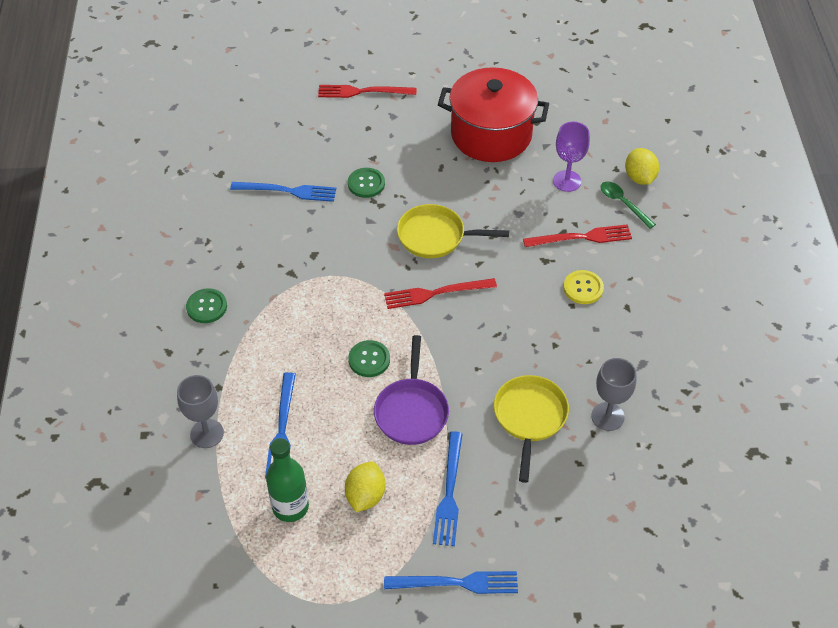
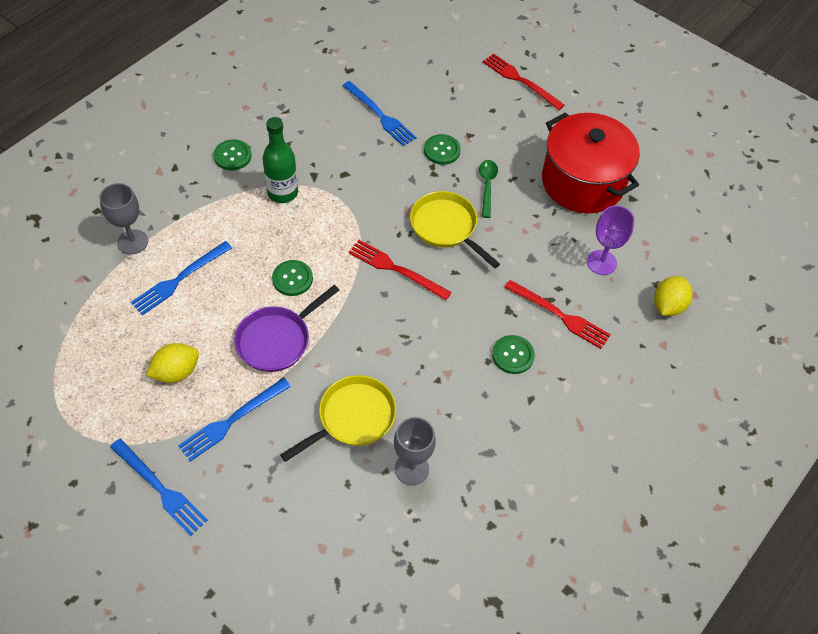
camera: 40 degrees right, 5 degrees up
green bottle [266,438,309,522] -> green bottle moved to [263,117,298,203]
yellow button [563,270,604,304] -> green button [492,335,535,374]
green spoon [601,181,656,229] -> green spoon moved to [479,160,498,218]

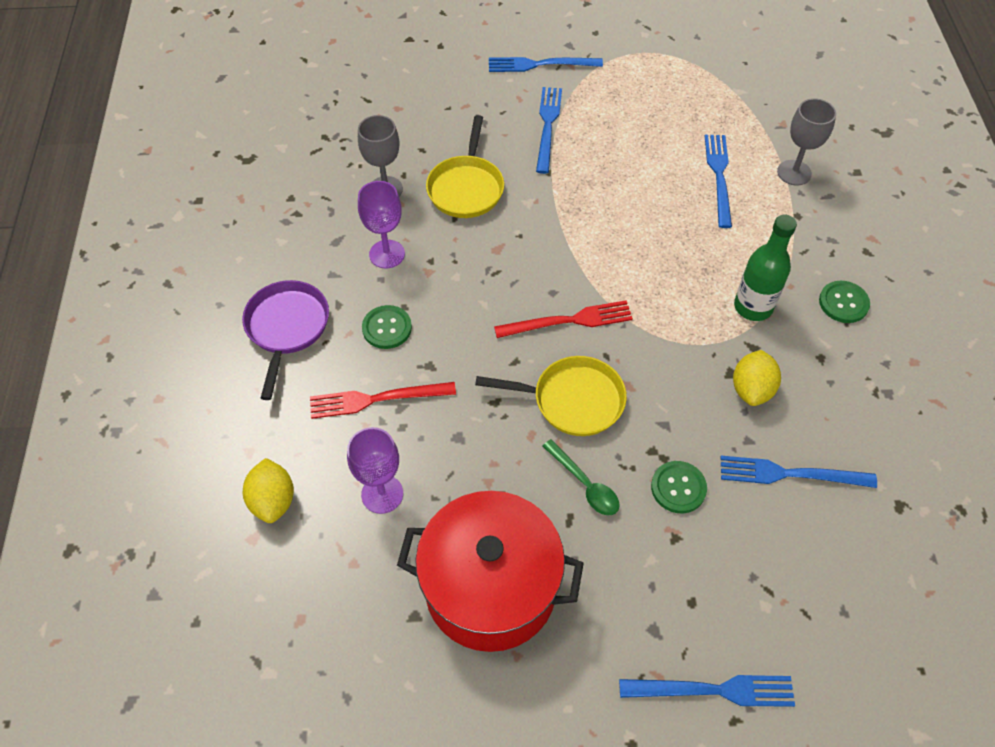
camera: 140 degrees right, 0 degrees up
yellow lemon [146,343,199,383] -> yellow lemon moved to [733,350,781,406]
purple pan [234,285,339,372] -> purple pan moved to [242,280,329,400]
green button [272,260,313,296] -> none
red fork [483,53,565,110] -> blue fork [619,675,795,707]
none -> purple goblet [358,181,405,268]

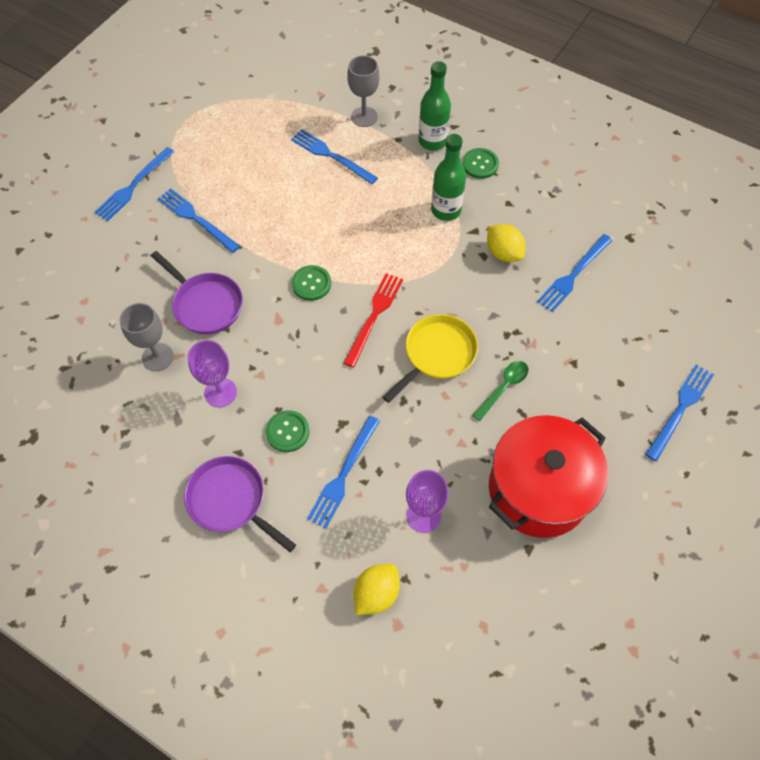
camera: 55 degrees left, 5 degrees up
yellow lemon [243,458,294,523] -> yellow lemon turned 75 degrees counterclockwise [353,564,400,615]
red fork [310,382,456,419] -> blue fork [307,416,380,529]
yellow pan [426,115,504,218] -> purple pan [151,251,243,334]
green spoon [542,439,620,516] -> green spoon turned 45 degrees counterclockwise [472,361,528,421]
green button [651,461,707,513] -> green button moved to [292,265,331,301]
none -> green bottle [419,61,451,151]

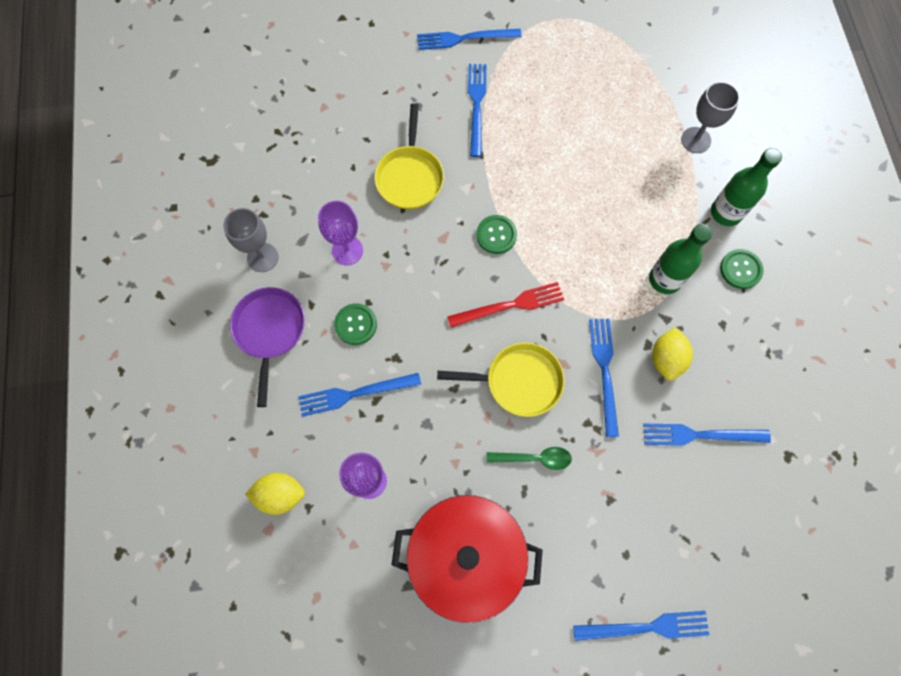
camera: 50 degrees right, 10 degrees up
grey goblet [120,303,174,371] -> grey goblet moved to [223,208,279,272]
purple pan [151,251,243,334] -> yellow pan [374,103,444,209]
blue fork [291,129,378,184] -> blue fork moved to [589,319,619,437]

